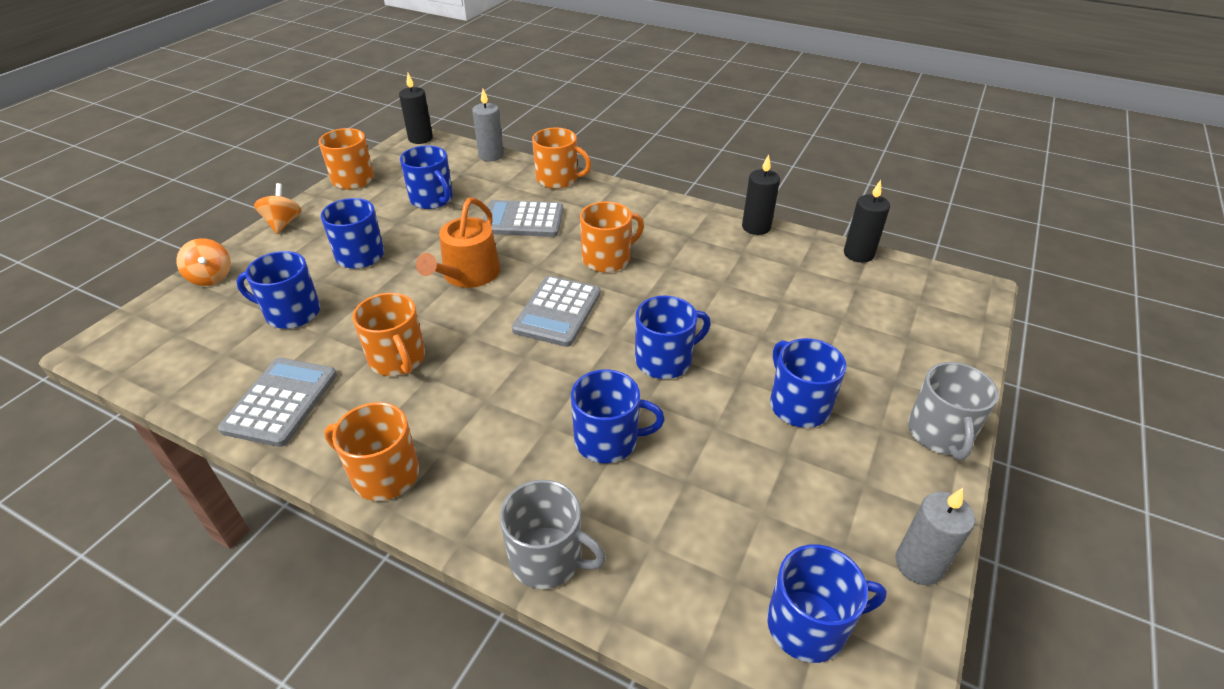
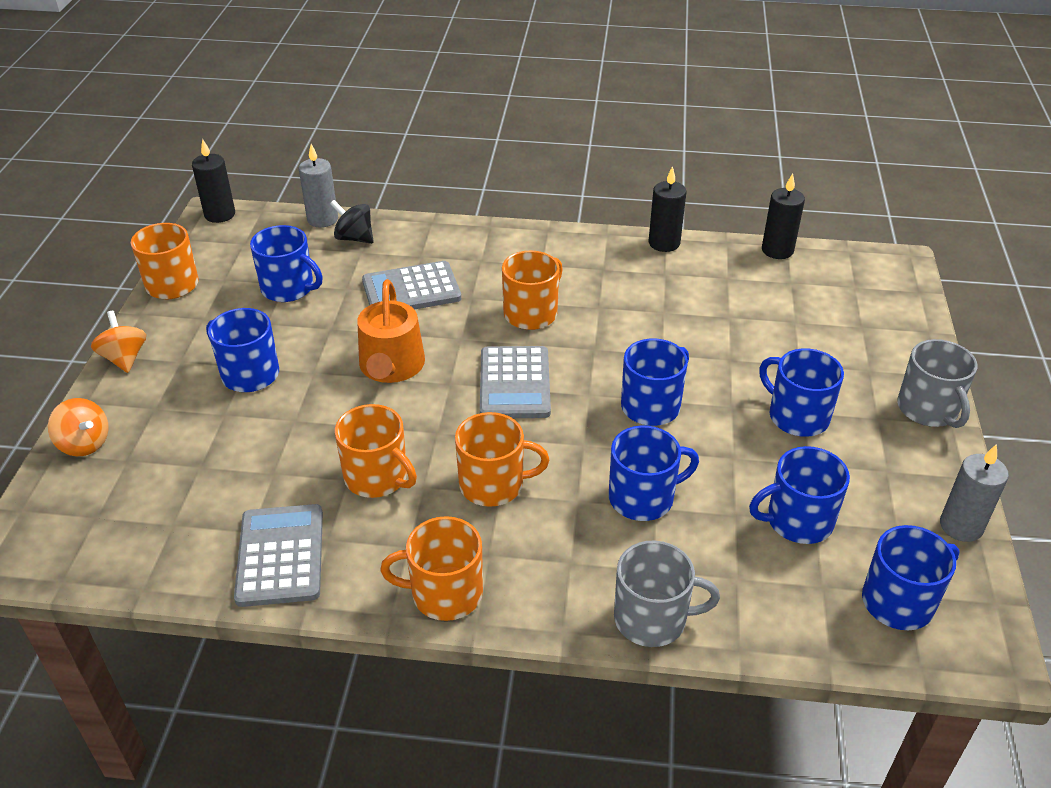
camera: 20 degrees left, 0 degrees up
blue mug [236,251,320,329] -> blue mug moved to [749,446,850,544]
orange mug [532,128,592,189] -> orange mug moved to [455,412,549,507]
none -> black spinning top [330,200,374,244]

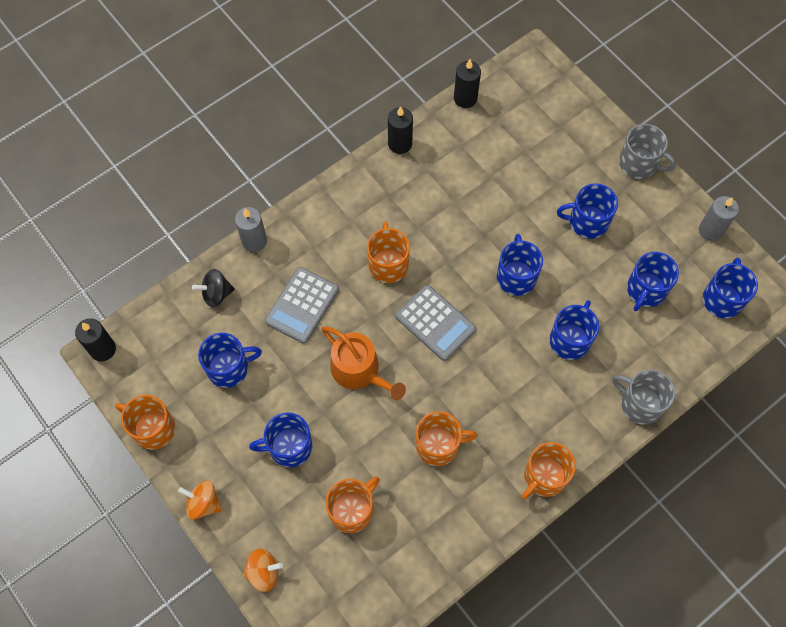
camera: 45 degrees left, 25 degrees up
grey calculator [234,504,323,607] -> none
grey candle [299,144,338,228] -> grey candle moved to [235,207,267,252]
orange mug [455,412,549,507] -> orange mug moved to [326,477,380,533]
grey mug [614,541,720,647] -> grey mug turned 105 degrees counterclockwise [612,370,675,424]

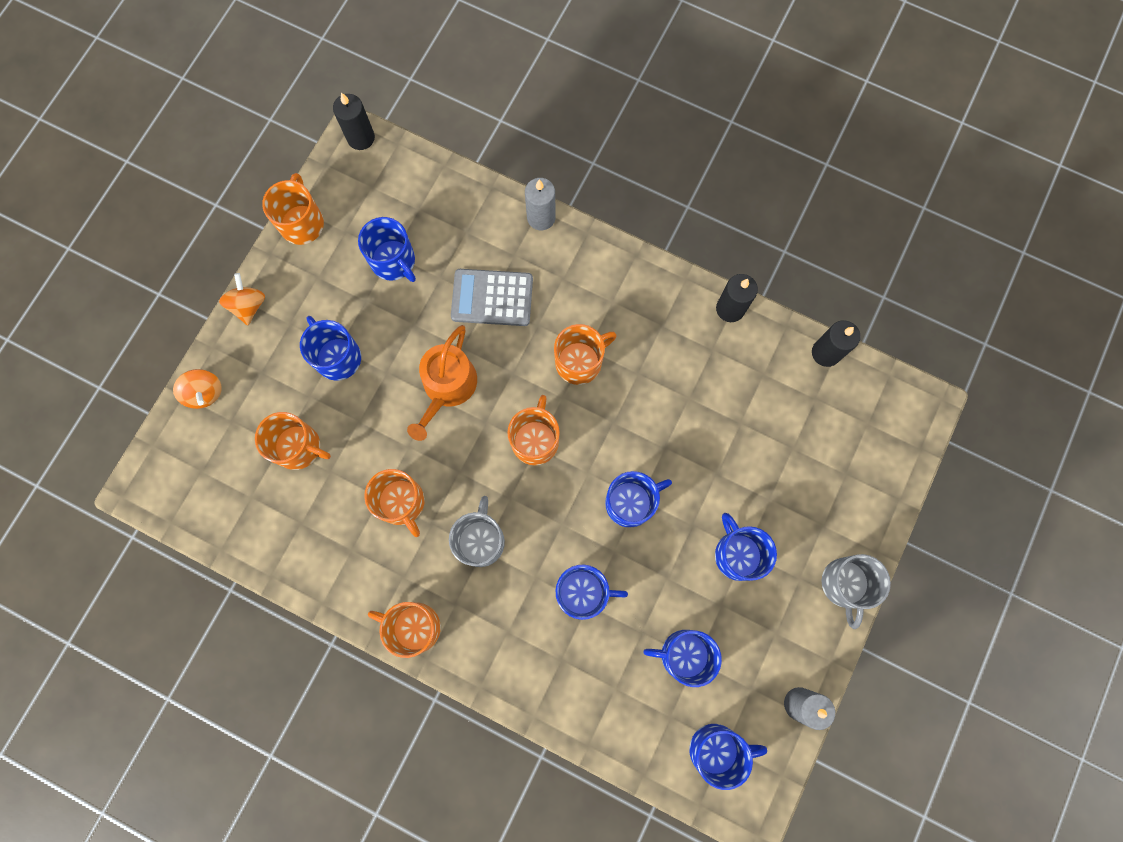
camera: 65 degrees right, 10 degrees up
black spinning top [192,269,235,307] -> none
grey calculator [395,285,476,361] -> orange mug [507,395,560,465]
grey mug [612,370,675,424] -> grey mug moved to [449,496,505,567]

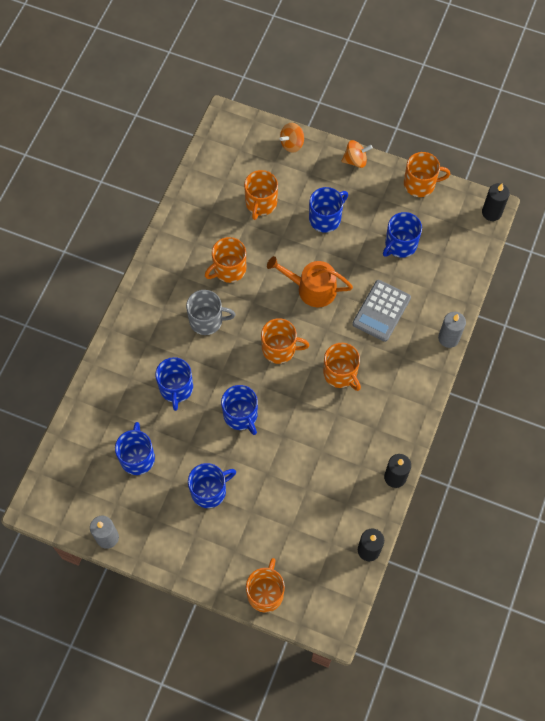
camera: 85 degrees right, 10 degrees down
orange mug [368,602,441,658] -> orange mug moved to [246,558,285,613]
grey calculator [451,269,533,326] -> grey calculator turned 150 degrees counterclockwise [352,280,411,342]
blue mug [689,724,767,790] -> none
grey mug [821,554,891,629] -> none

